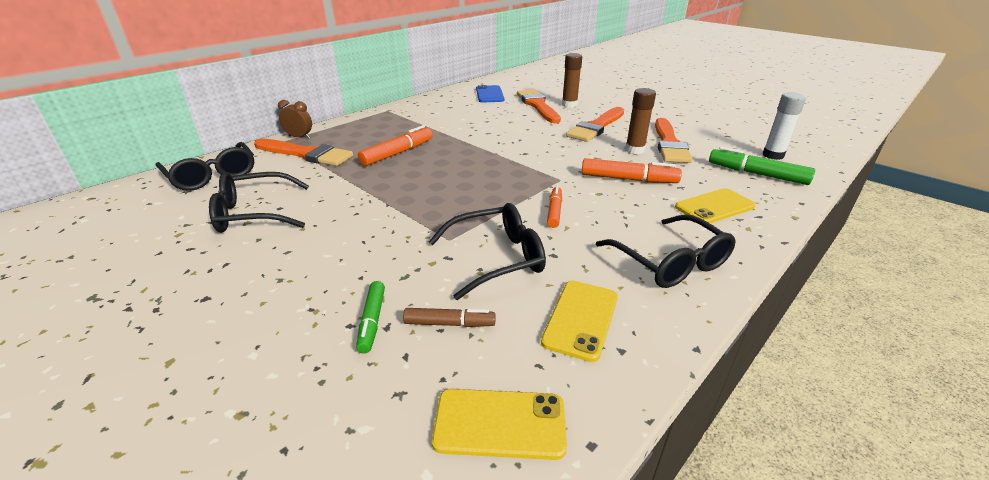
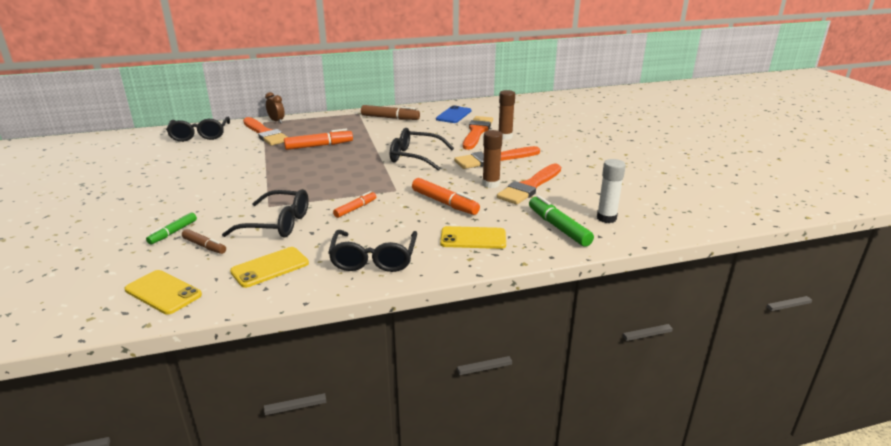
camera: 30 degrees right, 5 degrees down
black glasses [209,172,309,233] -> black glasses moved to [390,128,454,171]
none -> brown marker [361,105,420,120]

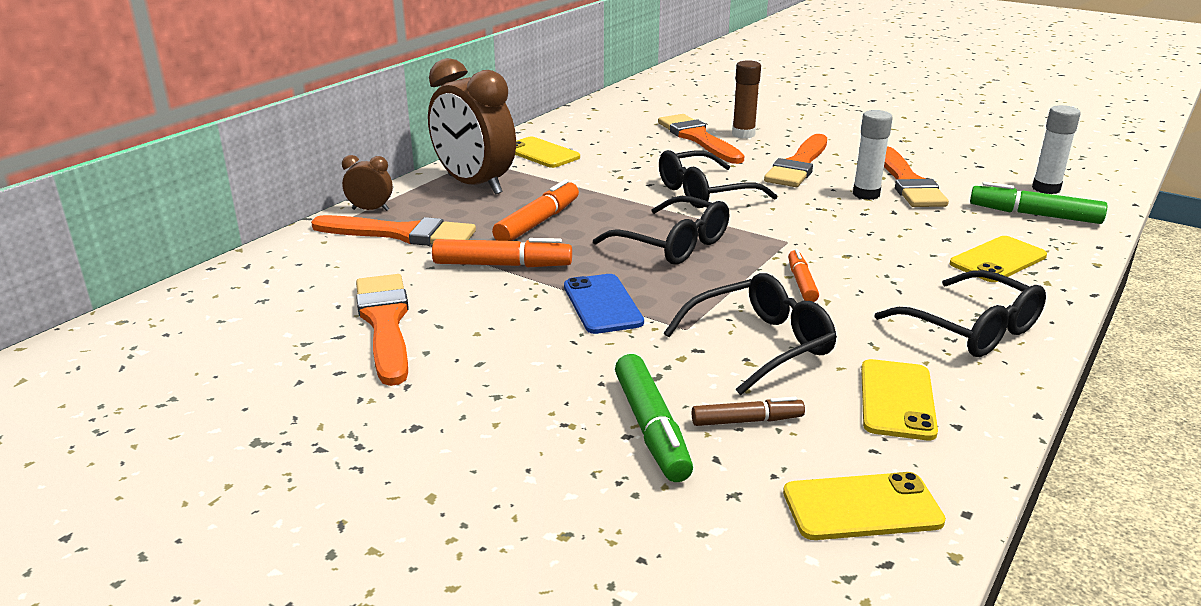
camera: 40 degrees left, 0 degrees up
green marker [146,213,197,244] -> green marker [615,354,693,482], size x1.61
black glasses [166,117,230,142] -> black glasses moved to [593,196,729,265]
brown marker [361,105,420,120] -> yellow phone [515,137,580,168]
orange marker [412,178,480,215] -> orange marker moved to [432,238,572,267]
blue phone [436,105,471,123] -> blue phone moved to [564,274,644,334]
brown glue stick [482,130,503,188] -> white glue stick [853,110,893,200]
none -> orange brush [356,274,409,386]
none -> brown clock [428,58,516,195]

